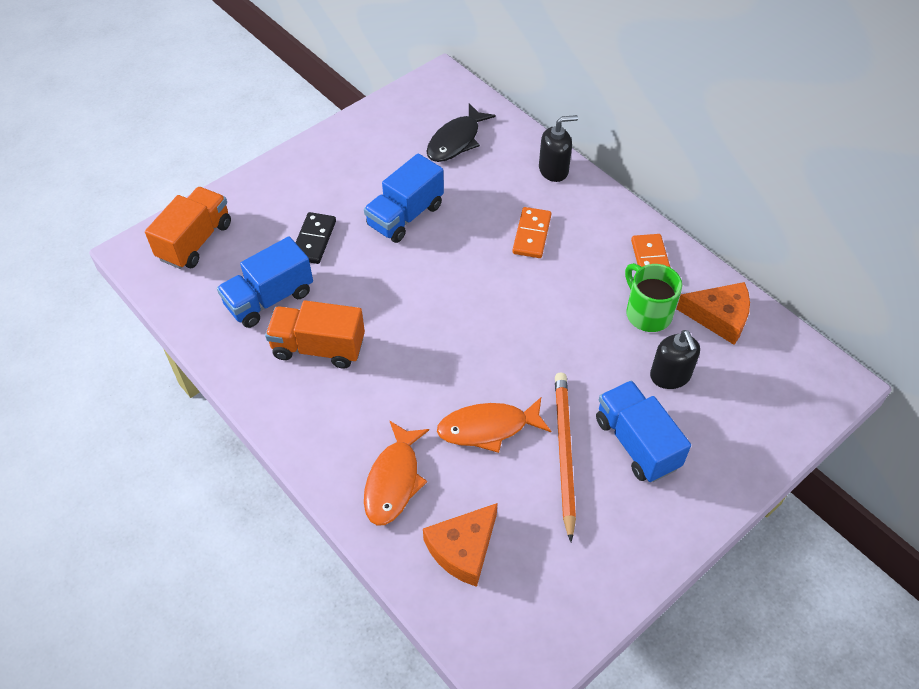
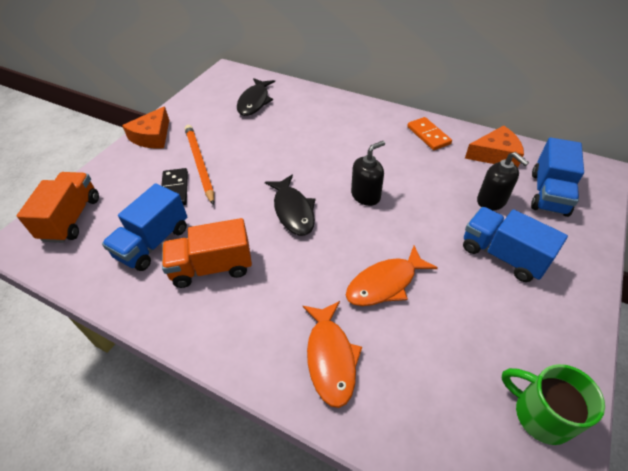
camera: 20 degrees left, 5 degrees down
blue truck [364,153,444,243] -> blue truck moved to [531,137,584,217]
orange cheese [423,503,498,587] -> orange cheese moved to [122,106,169,149]
orange domino [512,207,552,258] -> none
black soap dispenser [539,115,578,182] -> black soap dispenser moved to [351,141,385,206]
orange pencil [555,373,576,542] -> orange pencil moved to [185,125,214,205]
green mug [625,263,682,332] -> green mug moved to [502,364,605,445]
none -> black fish [265,174,315,236]

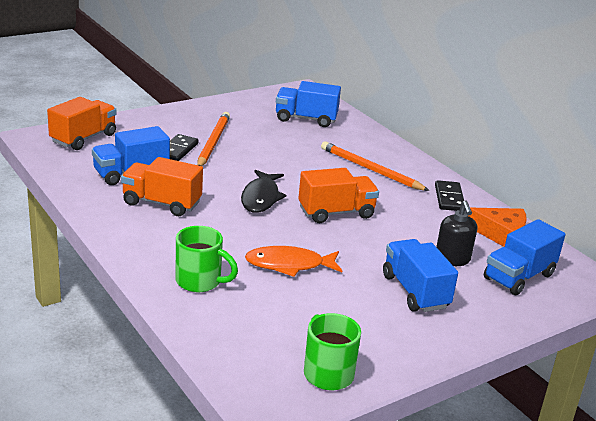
camera: 25 degrees right, 20 degrees down
orange cheese [122,106,169,149] -> none
black fish [237,78,275,116] -> blue truck [276,81,341,127]
orange fish [303,301,362,408] -> green mug [176,226,238,292]
black soap dispenser [351,141,385,206] -> orange truck [298,168,379,223]
orange domino [407,117,452,150] -> black domino [435,180,464,211]
none -> orange pencil [321,142,430,191]

